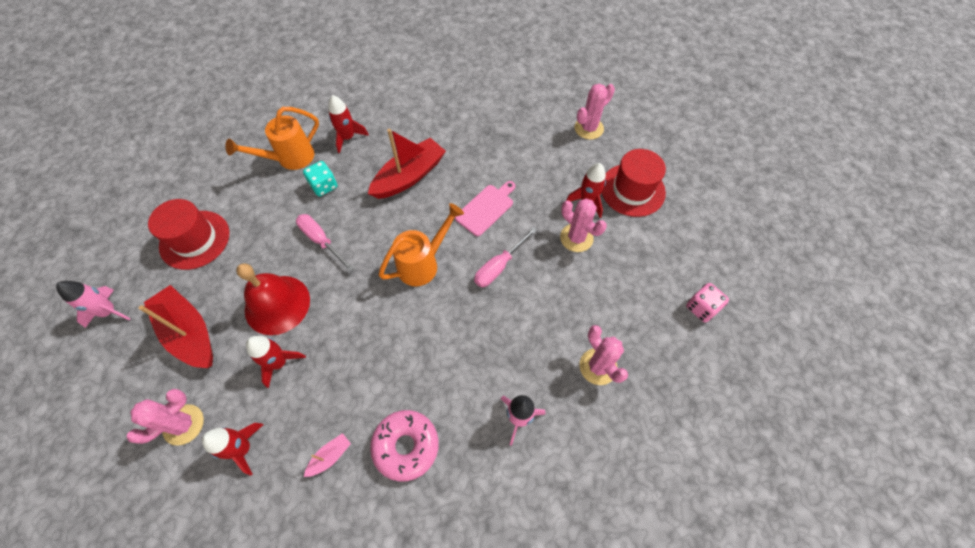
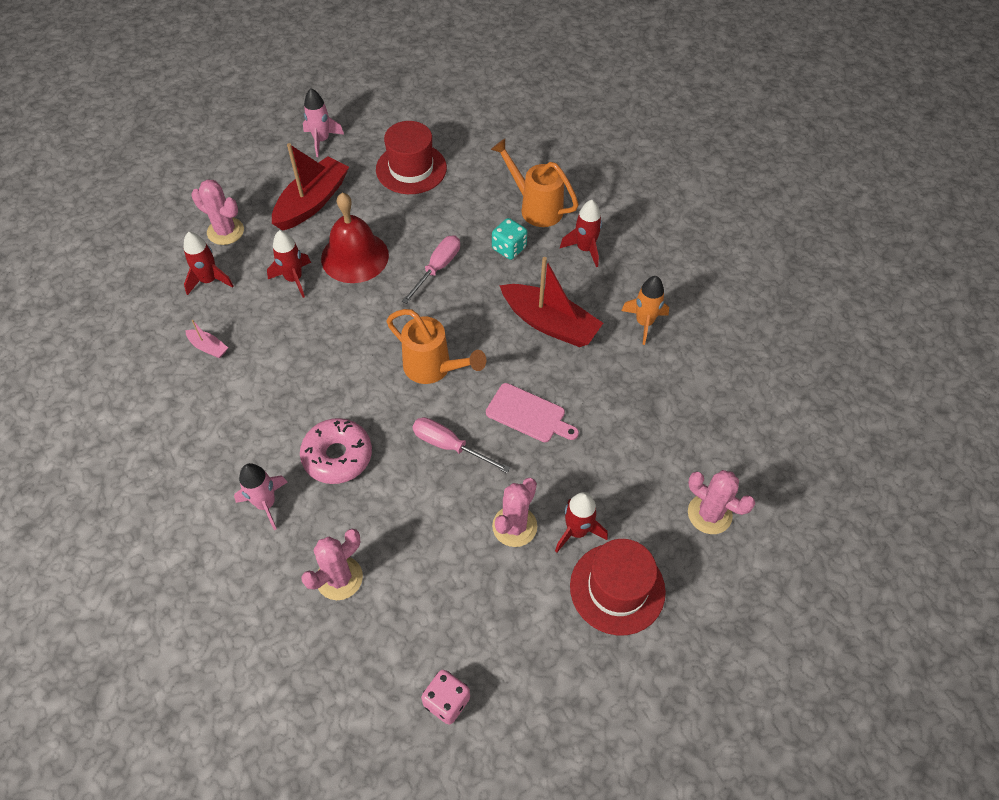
camera: 75 degrees right, 5 degrees down
pink donut [370,410,439,482] -> pink donut moved to [300,418,372,484]
none -> orange rocket [621,276,669,345]

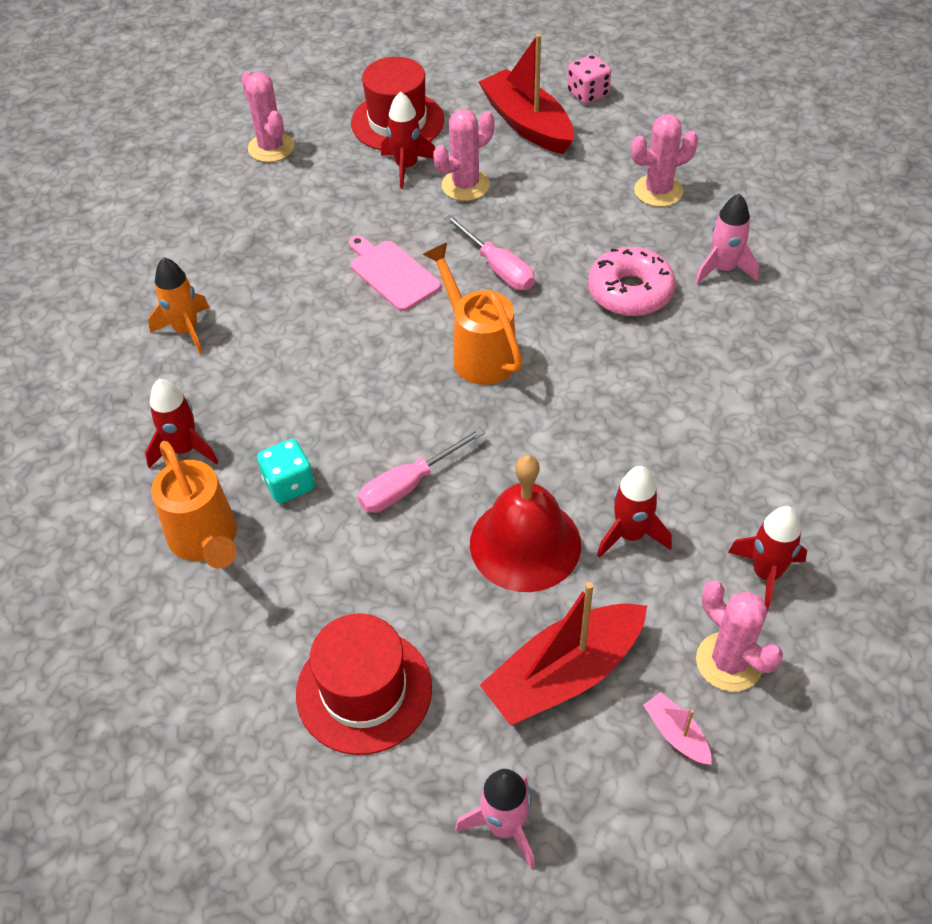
camera: 155 degrees left, 5 degrees down
pink boat [185,320,228,359] -> pink boat moved to [643,692,711,765]
red boat [499,257,603,347] -> red boat moved to [478,34,574,154]

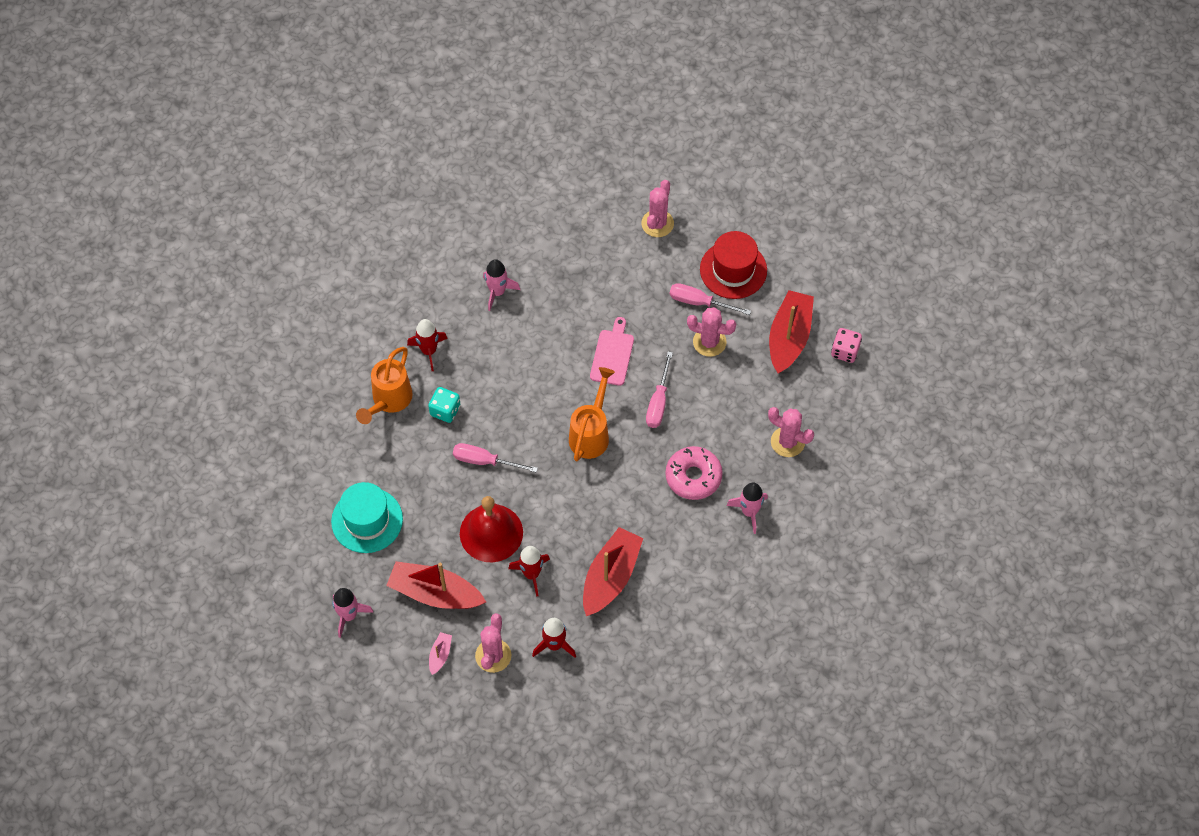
camera: 50 degrees right, 10 degrees up
orange rocket [148,257,210,354] -> pink rocket [483,259,520,311]
red hat [296,613,432,755] -> turquoise hat [331,482,403,553]
red rocket [381,91,435,189] -> pink screwdriver [670,283,751,315]
none -> red boat [583,527,643,616]

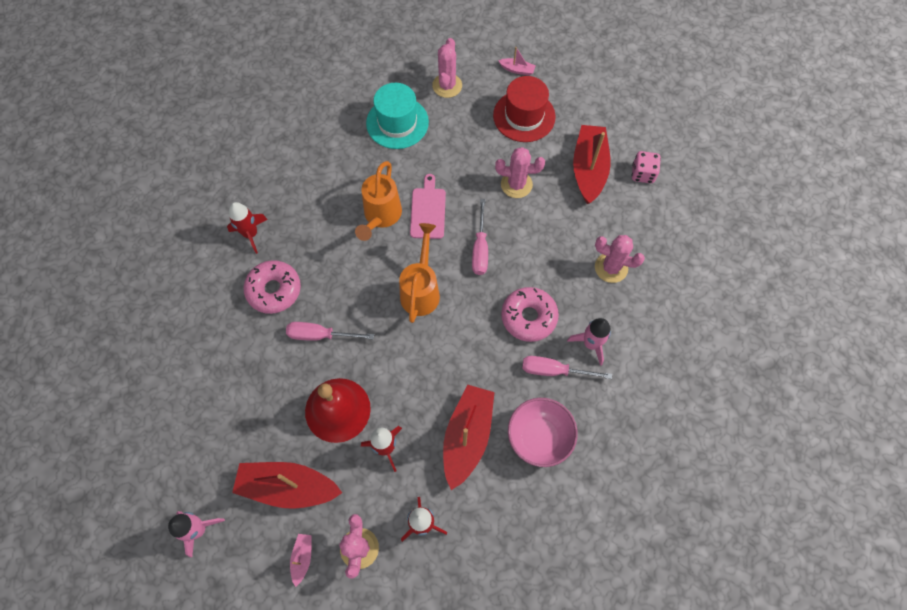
camera: 10 degrees left, 5 degrees up
turquoise hat [331,482,403,553] -> turquoise hat moved to [366,83,429,149]
orange watering can [356,347,413,424] -> orange watering can moved to [355,161,402,241]
turquoise dice [428,387,460,423] -> pink donut [243,260,301,314]
pink rocket [483,259,520,311] -> none
pink screwdriver [670,283,751,315] -> pink screwdriver moved to [522,356,612,379]
none -> pink boat [498,47,536,76]
none -> pink bowl [508,398,578,467]

